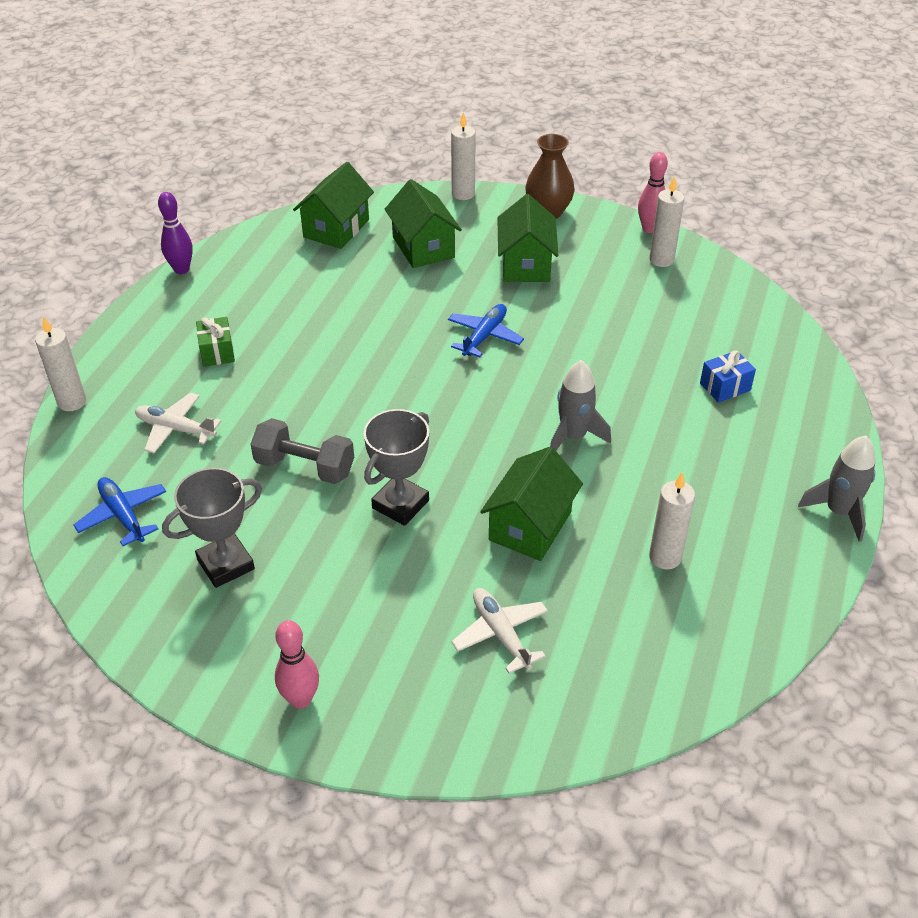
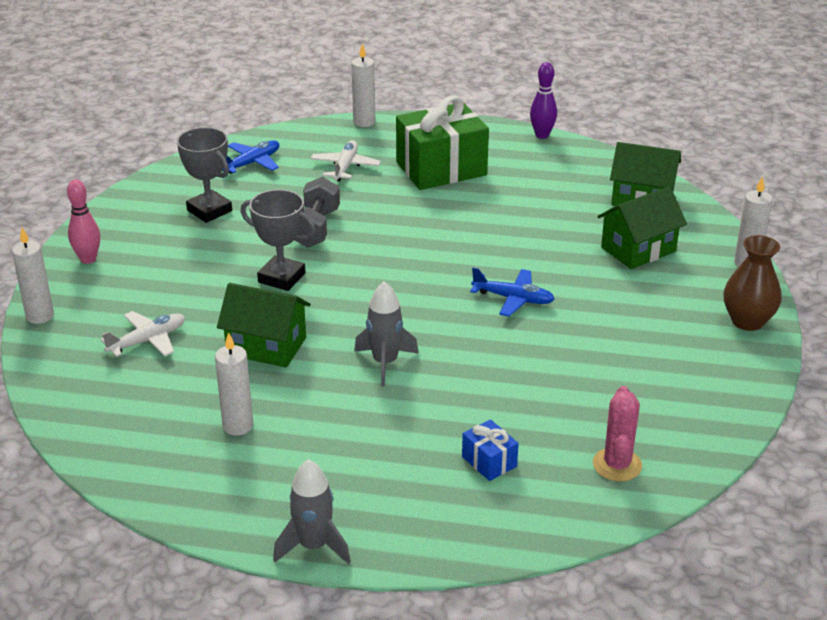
camera: 80 degrees right, 10 degrees down
green gift [196,317,235,367] -> green gift [396,96,489,190], size x2.24
green house [497,194,559,282] -> none
pink bowling pin [638,152,668,233] -> none
white candle [649,176,684,267] -> white candle moved to [12,227,54,324]
none -> pink cactus [593,386,642,481]

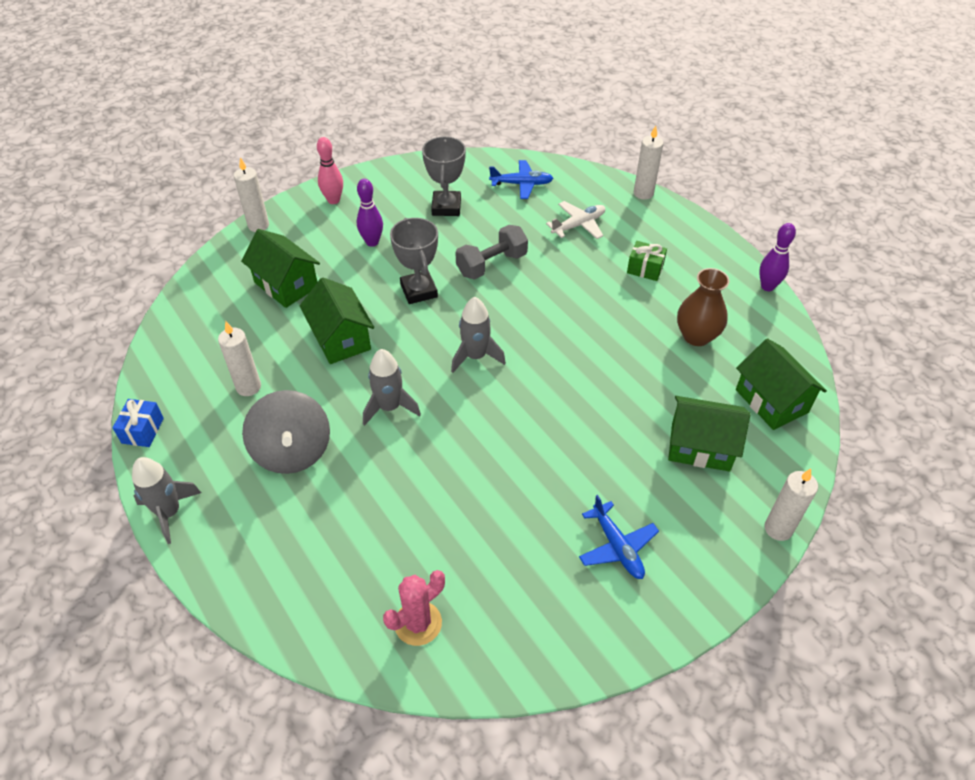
camera: 45 degrees right, 15 degrees up
white plane [100,311,185,357] -> green house [241,229,320,308]
green gift [396,96,489,190] -> green gift [627,241,667,281], size x0.45
blue gift [462,419,519,481] -> blue gift moved to [113,399,164,447]
blue plane [470,267,555,317] -> blue plane moved to [579,495,659,579]
brown vase [724,235,782,331] -> brown vase moved to [677,268,729,346]
none -> grey spinning top [242,390,330,474]
none -> purple bowling pin [357,179,383,247]
none -> grey rocket [451,297,506,373]

